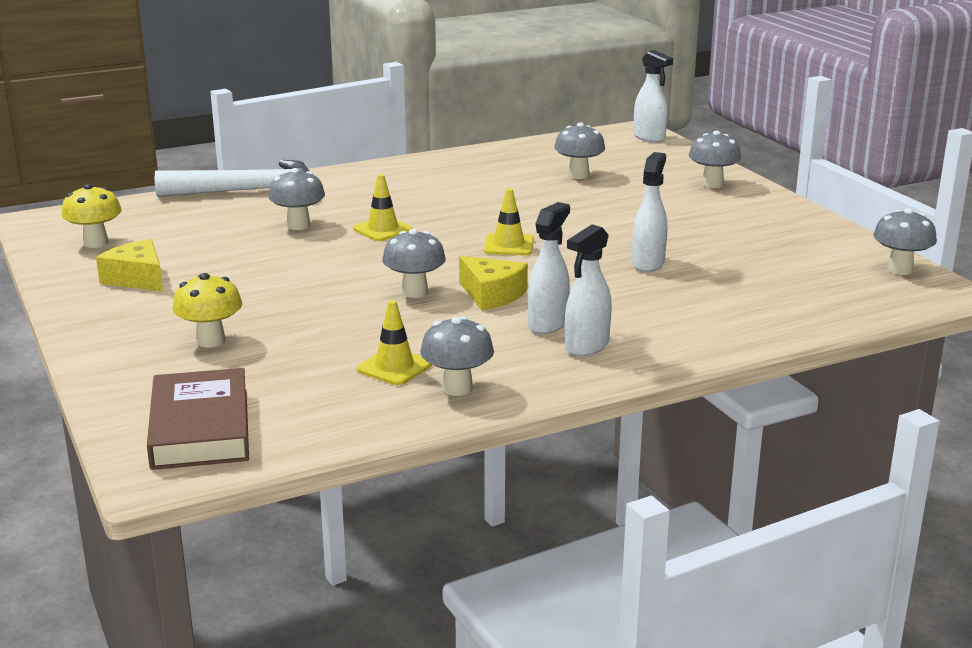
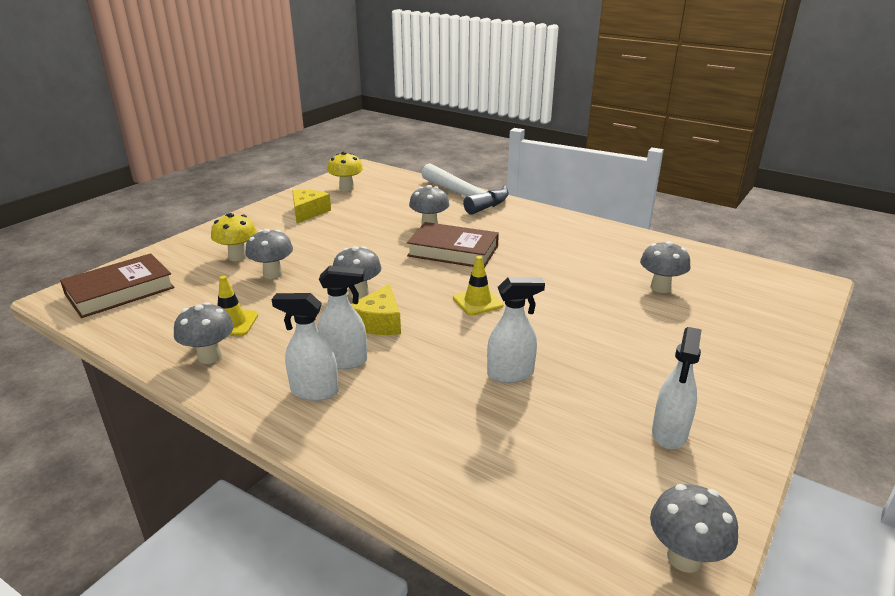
camera: 60 degrees right, 5 degrees up
yellow traffic cone [353,174,413,241] -> brown book [407,222,499,268]
white spray bottle [633,50,673,142] -> white spray bottle moved to [652,327,702,449]
grey mushroom [689,131,741,188] -> grey mushroom moved to [245,229,293,279]

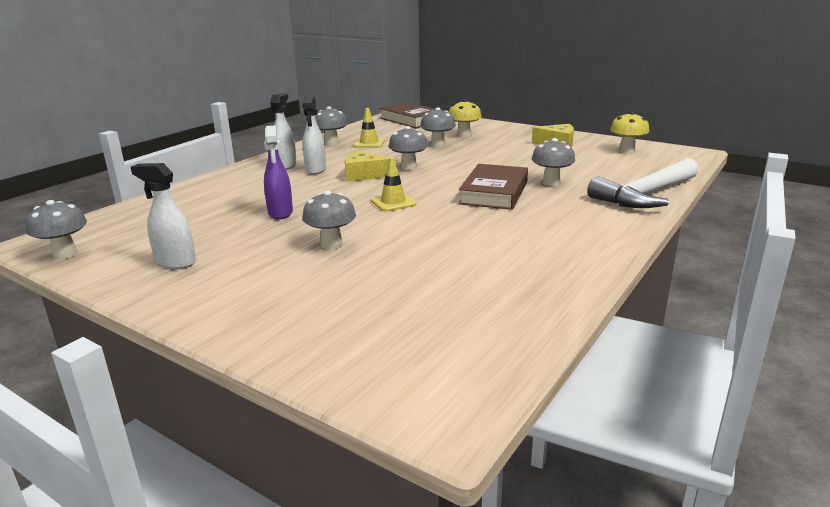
camera: 90 degrees right, 5 degrees down
white spray bottle [487,277,545,383] -> purple spray bottle [264,125,293,219]
grey mushroom [640,241,690,293] -> grey mushroom moved to [302,190,356,249]

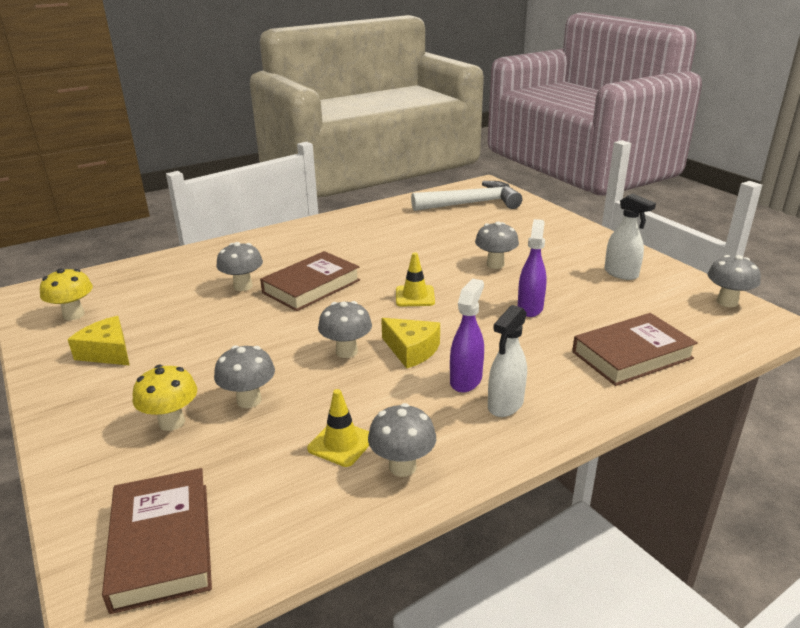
camera: 155 degrees left, 5 degrees up
white spray bottle [303,95,326,174] -> purple spray bottle [450,278,484,393]
white hammer [587,158,699,208] -> white hammer moved to [411,181,522,211]
none -> brown book [572,313,698,386]

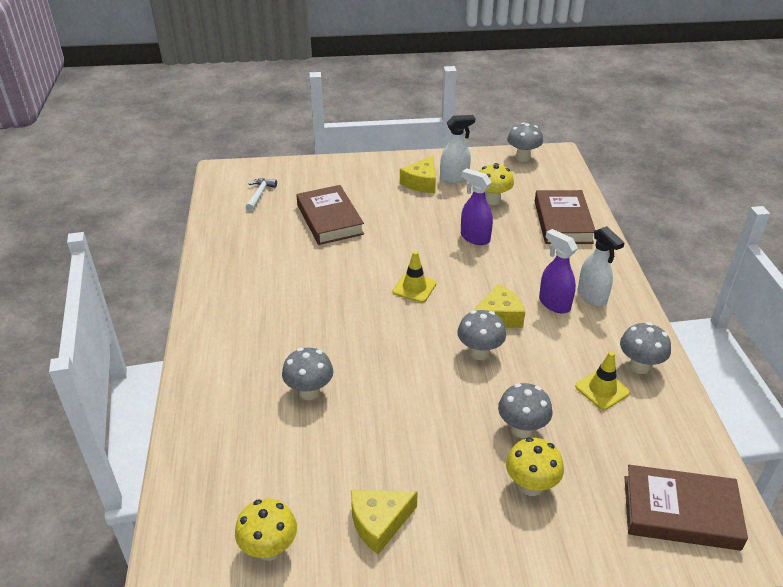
camera: 65 degrees left, 10 degrees up
brown book [260,251,360,311] -> brown book moved to [296,185,364,245]
white hammer [411,181,522,211] -> white hammer [246,178,277,211], size x0.45
grey mushroom [475,221,519,269] -> none
none -> yellow cheese [400,156,436,193]
none -> yellow mushroom [479,163,514,205]

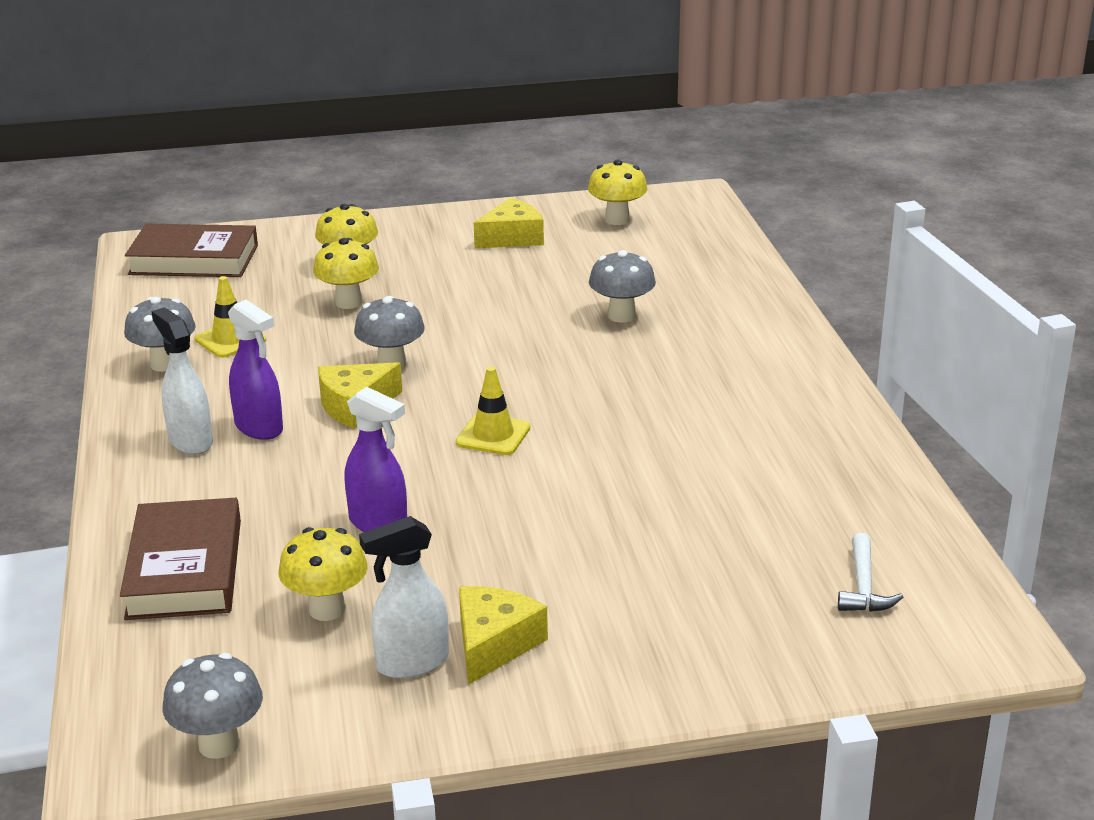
camera: 175 degrees right, 10 degrees down
brown book [296,185,364,245] -> none
grey mushroom [498,383,552,438] -> yellow mushroom [313,238,379,309]

